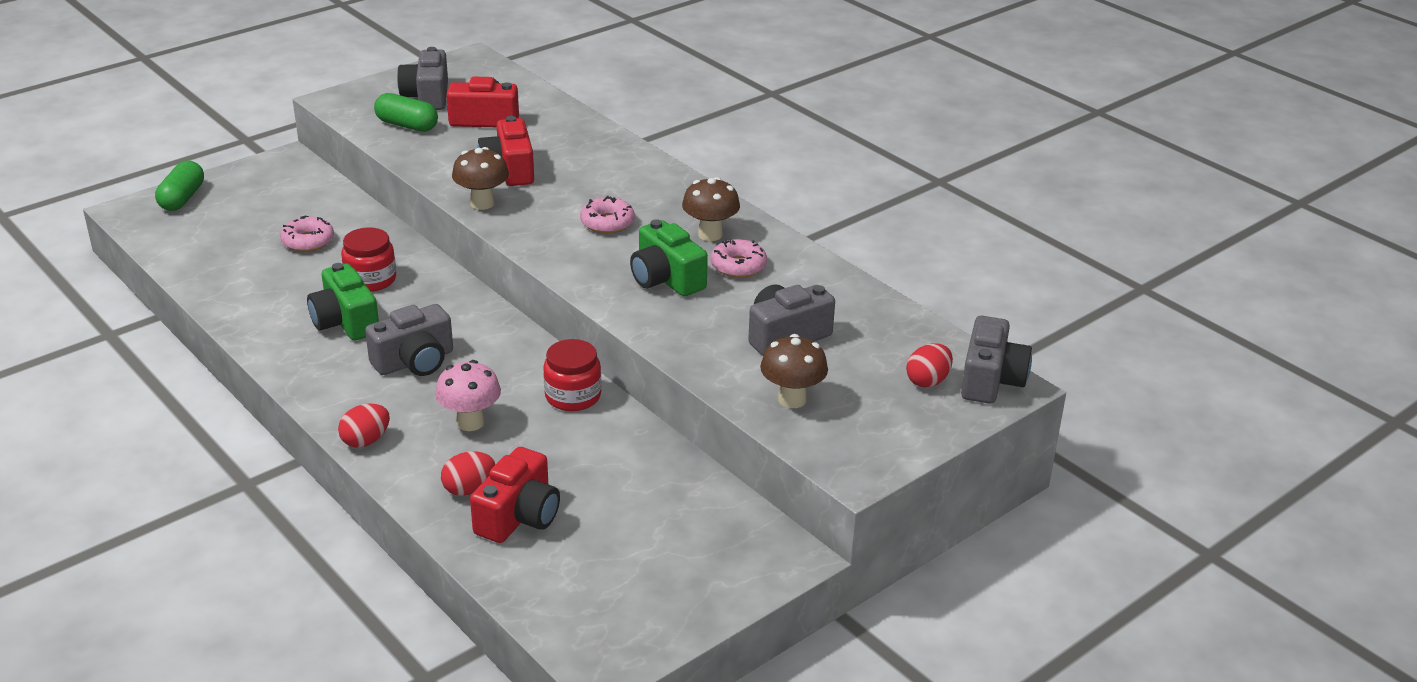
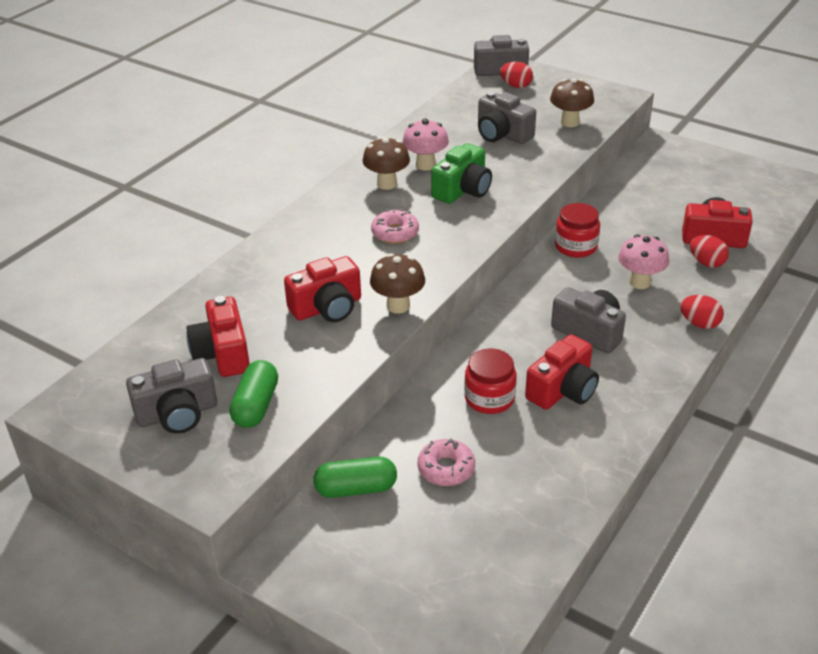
camera: 105 degrees left, 5 degrees up
green capsule [155,161,204,211] -> green capsule moved to [313,456,397,498]
green camera [307,263,379,341] -> red camera [525,334,599,410]
pink donut [711,239,767,278] -> pink mushroom [402,118,449,171]

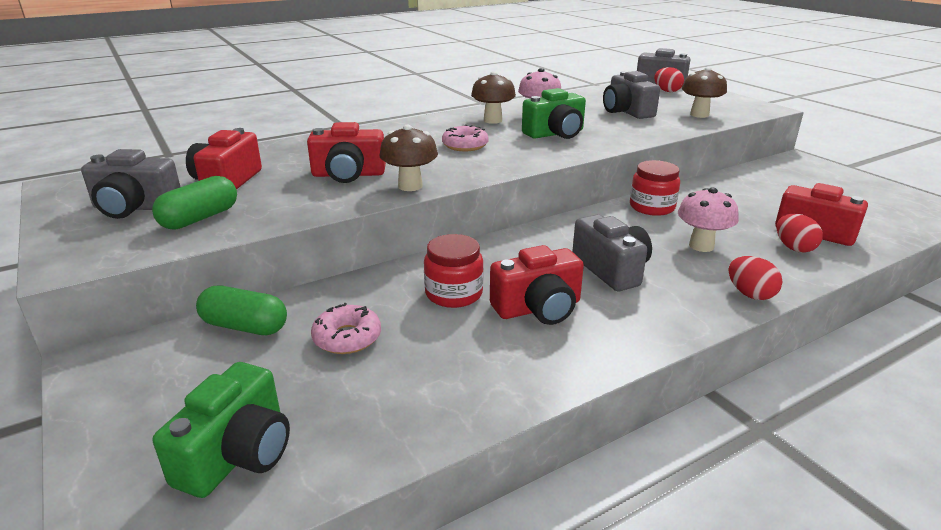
camera: 25 degrees right, 10 degrees down
none -> green camera [153,362,290,498]

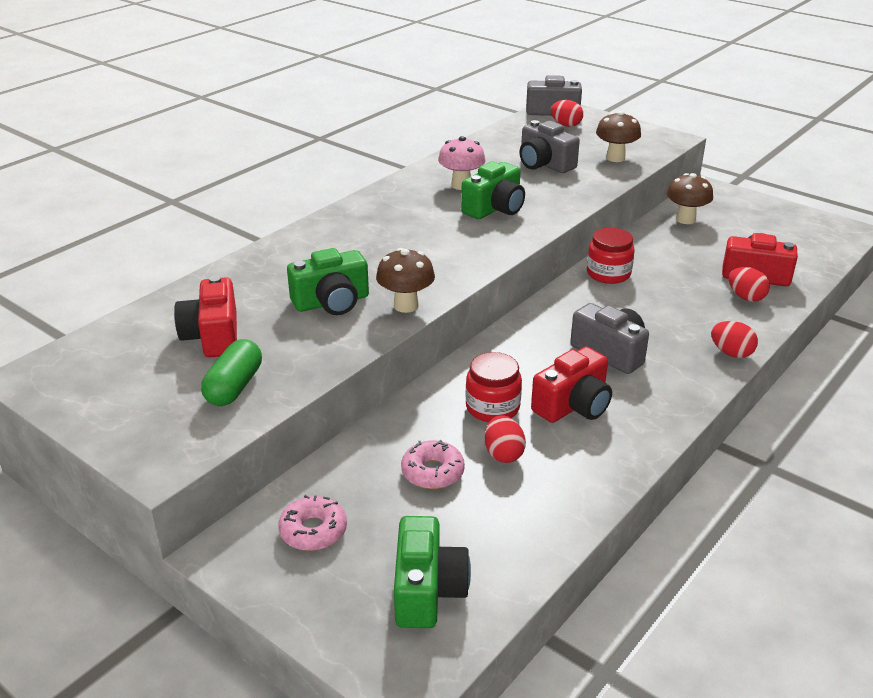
camera: 20 degrees left, 5 degrees up
grey camera [81,149,180,219] -> none
green capsule [196,286,287,335] -> none
red camera [307,122,386,183] -> green camera [287,248,369,315]
pink donut [442,125,489,151] -> pink donut moved to [278,495,347,551]
brown mushroom [471,71,516,124] -> brown mushroom moved to [667,173,713,224]
pink mushroom [678,187,739,252] -> none
none -> red egg [485,415,526,463]

